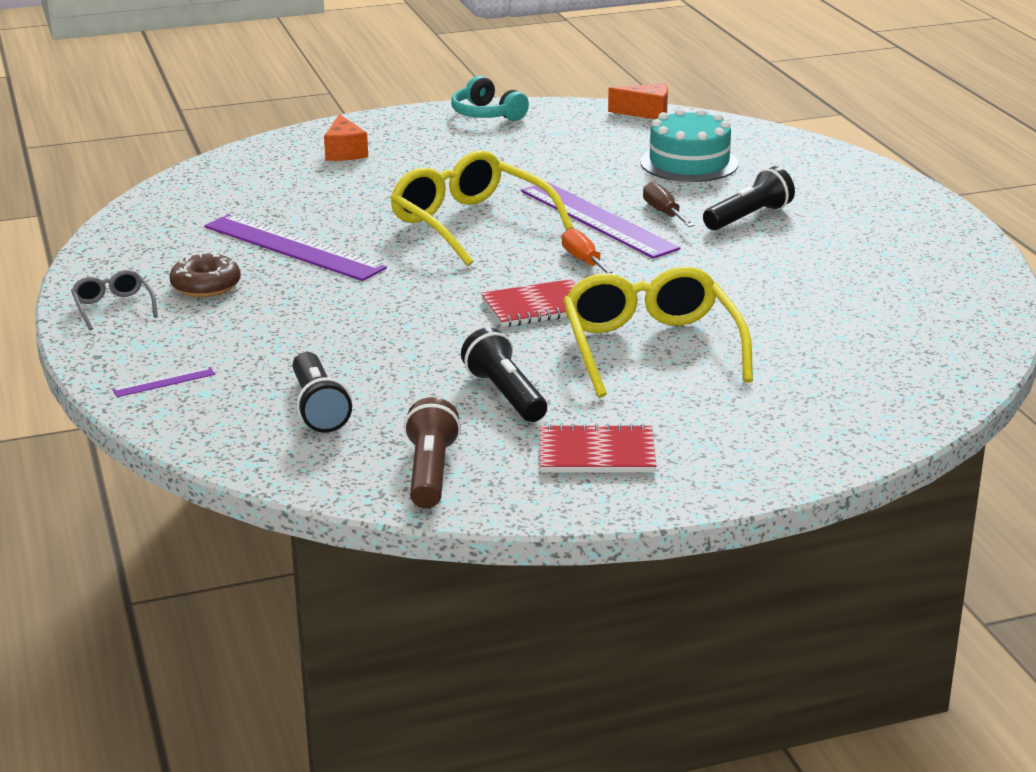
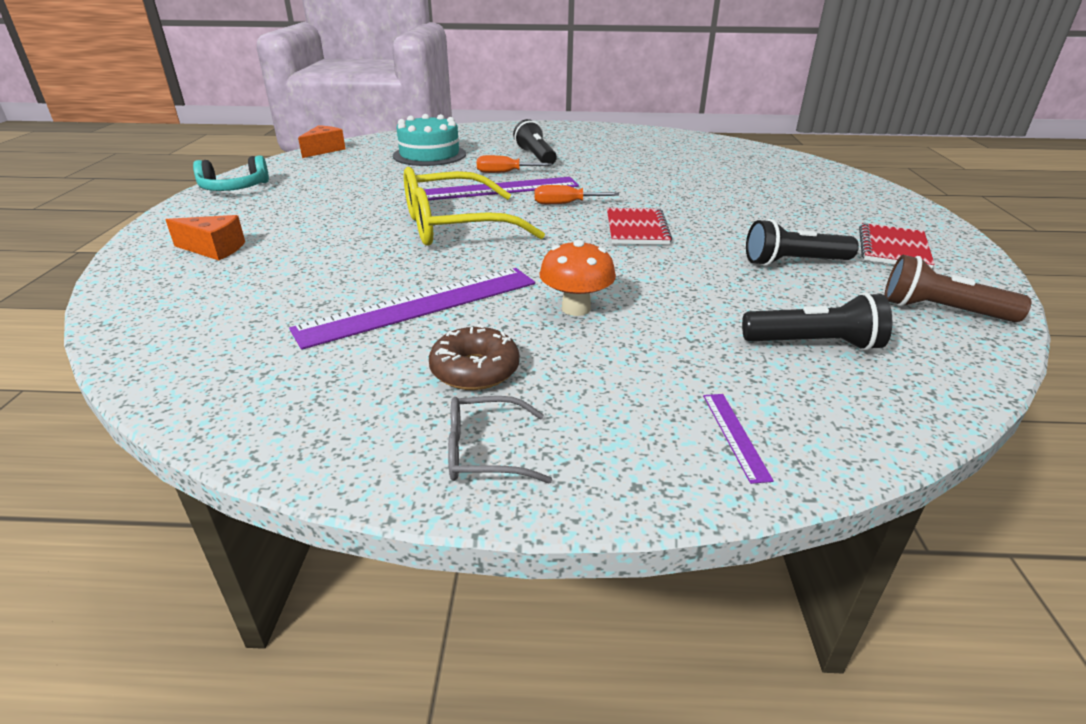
camera: 70 degrees left, 5 degrees up
yellow glasses [563,266,753,398] -> none
brown screwdriver [643,182,695,227] -> orange screwdriver [477,155,552,173]
none -> orange mushroom [539,240,616,316]

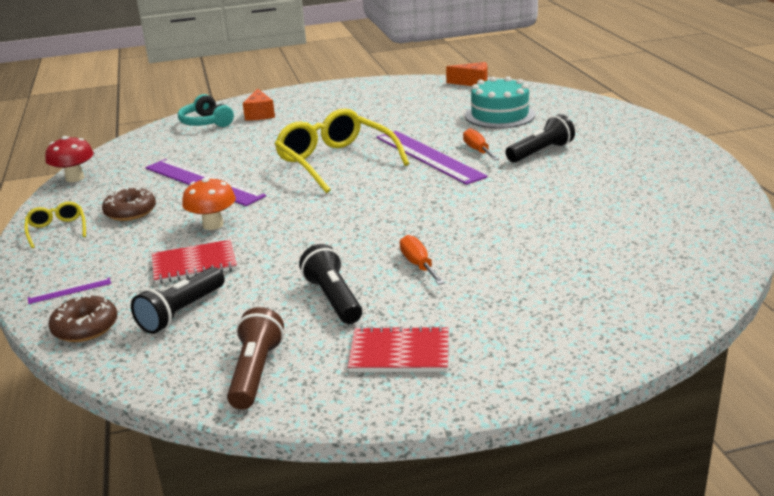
camera: 75 degrees right, 5 degrees down
turquoise headphones [193,155,269,191] -> turquoise headphones moved to [178,94,234,127]
grey glasses [448,396,552,484] -> yellow glasses [24,202,86,248]
orange screwdriver [535,185,619,204] -> orange screwdriver moved to [400,235,445,285]
red notebook [607,208,672,245] -> red notebook moved to [152,240,237,284]
black flashlight [742,292,892,351] -> black flashlight turned 45 degrees clockwise [131,267,224,334]
none -> red mushroom [45,136,94,182]
none -> brown donut [48,294,117,342]

